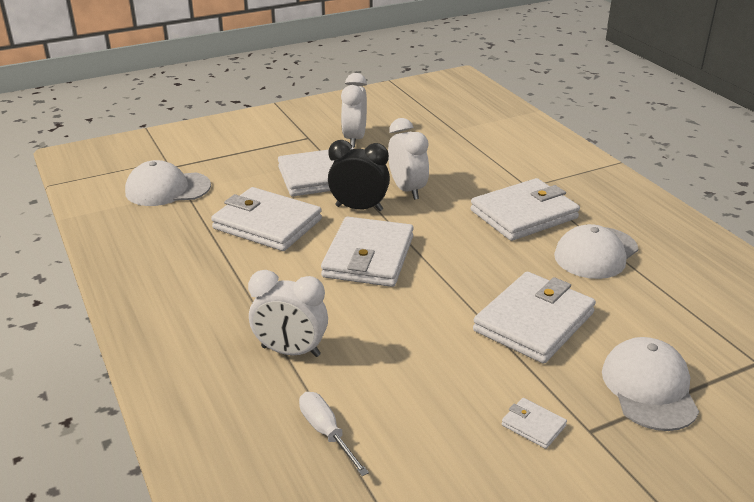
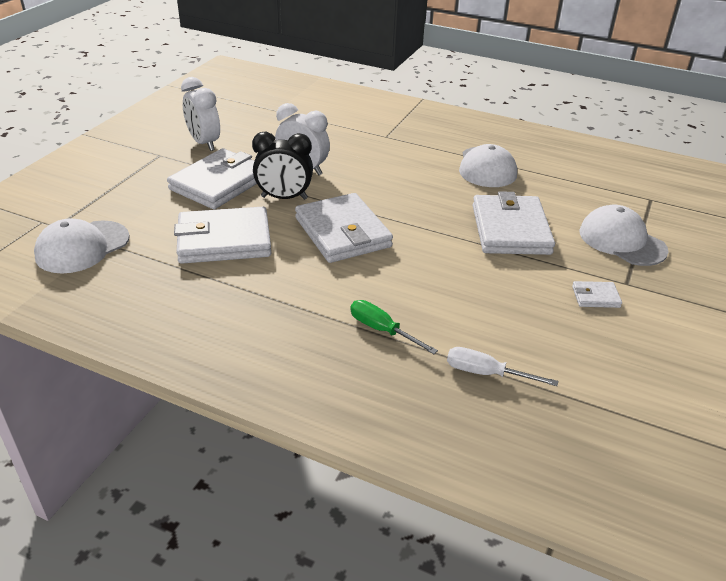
camera: 40 degrees left, 5 degrees up
white clock [248,270,328,357] -> green screwdriver [350,300,438,354]
black clock [328,140,390,211] -> black clock turned 150 degrees counterclockwise [252,132,313,200]
white wallet [471,178,580,241] -> none

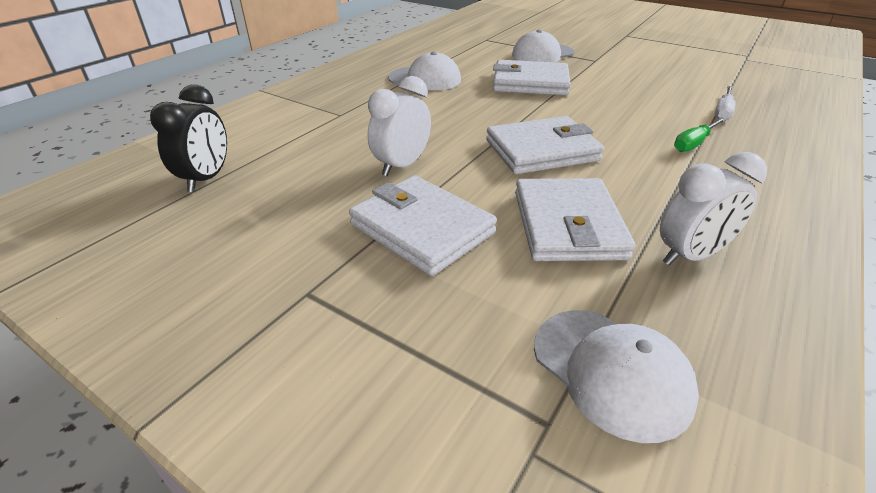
camera: 80 degrees left, 0 degrees up
white clock [181,77,220,151] -> white clock moved to [660,152,767,265]
black clock [252,132,313,200] -> black clock moved to [150,85,227,192]
white wallet [572,281,622,308] -> none

